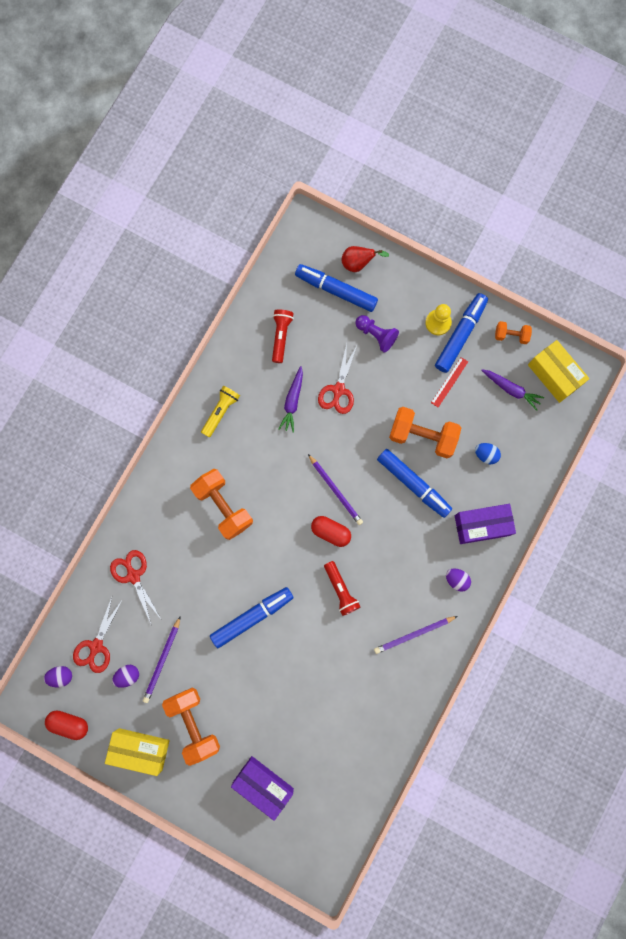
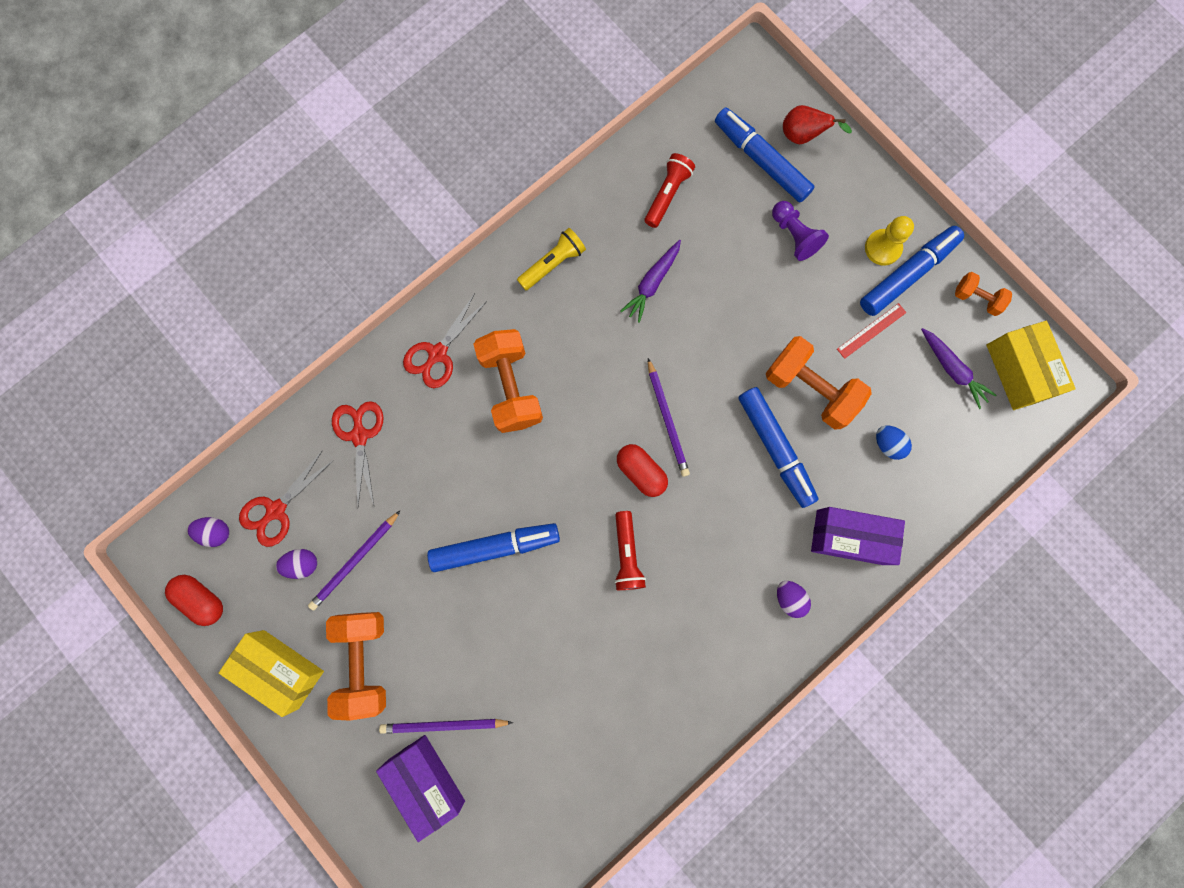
camera: 20 degrees right, 0 degrees up
red scissors [318,344,357,414] -> red scissors moved to [403,293,487,388]
purple pencil [374,616,458,654] -> purple pencil moved to [379,719,513,734]

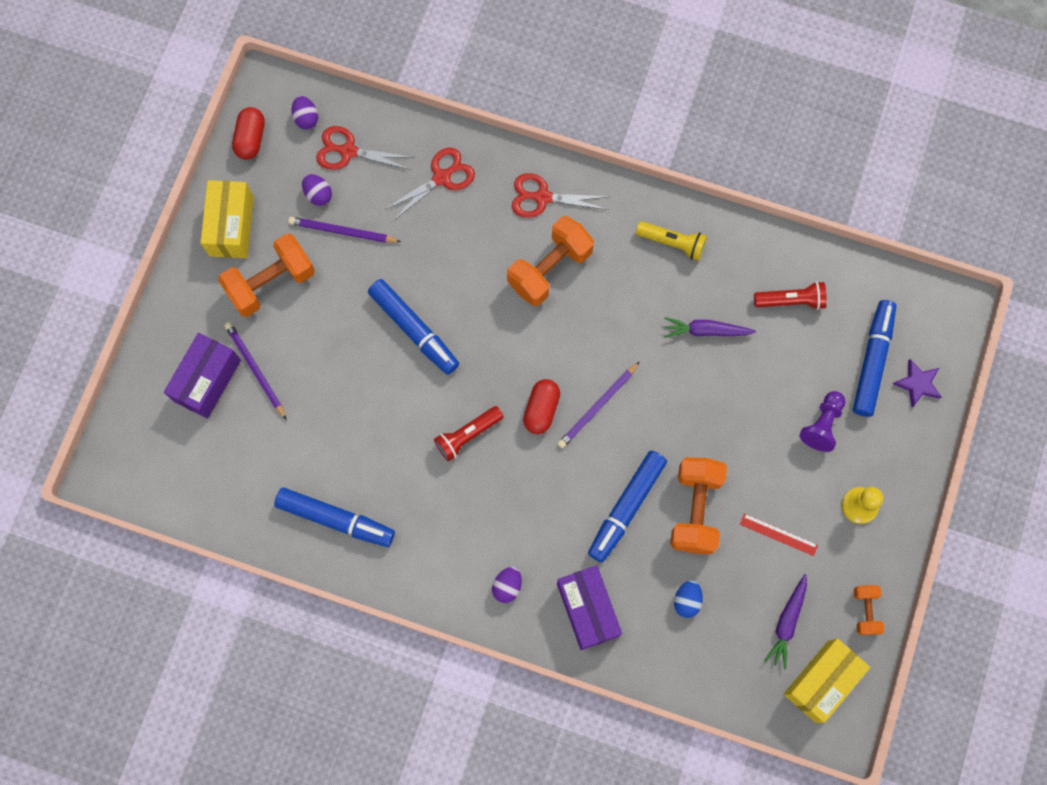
camera: 60 degrees right, 5 degrees down
red pear [783,105,852,144] -> purple star [893,359,941,407]
blue marker [860,226,964,316] -> blue marker moved to [274,488,395,547]

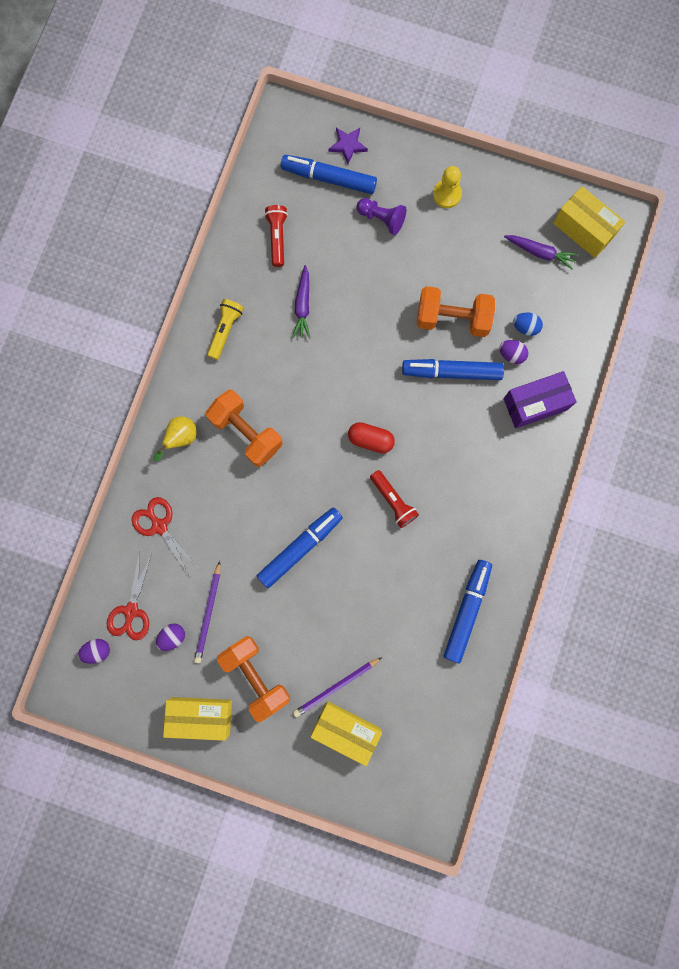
camera: 90 degrees left, 5 degrees up
purple box [164,333,241,419] -> yellow box [311,701,382,766]
red capsule [232,107,265,160] -> none
purple egg [492,567,522,603] -> purple egg moved to [499,340,528,364]
red scissors [512,173,609,218] -> yellow pear [154,416,197,461]
purple pencil [557,361,640,448] -> none
blue marker [588,451,667,563] -> blue marker turned 150 degrees clockwise [402,359,504,380]
red ruler [740,513,818,556] -> none
orange dumbbell [854,585,884,635] -> none

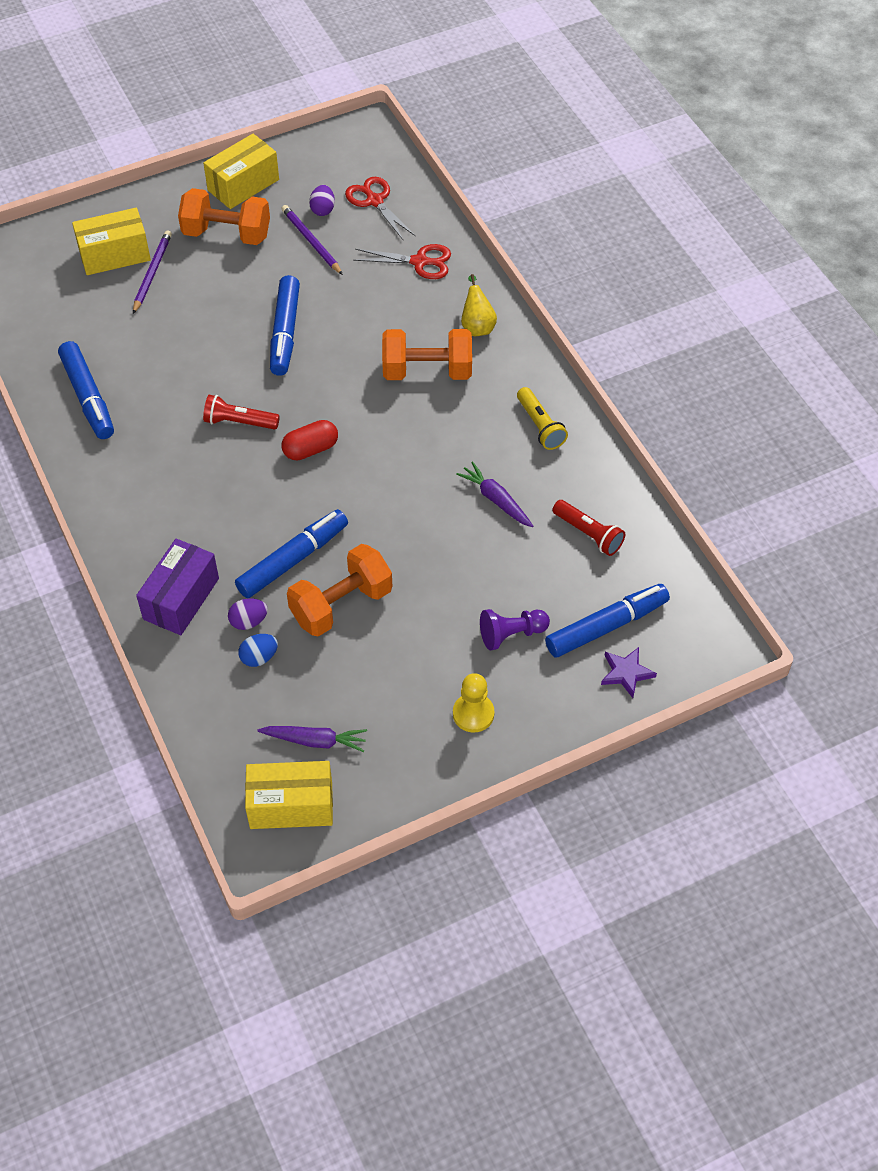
camera: 135 degrees right, 25 degrees down
purple egg [78,639,110,664] -> none
purple carrot [504,235,578,270] -> purple carrot turned 150 degrees counterclockwise [257,726,367,752]

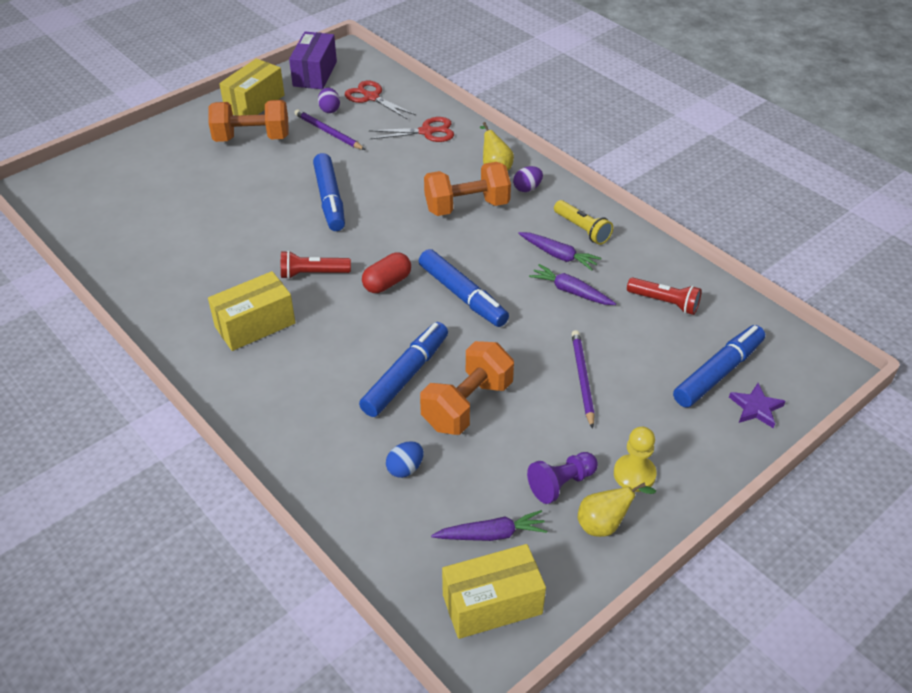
camera: 15 degrees left, 10 degrees down
blue marker [58,341,114,439] -> blue marker moved to [419,249,509,327]
yellow box [72,208,151,275] -> yellow box moved to [208,271,295,351]
purple pencil [133,230,172,314] -> purple pencil moved to [572,330,595,429]
purple box [136,538,219,635] -> purple box moved to [289,32,337,89]
purple egg [228,598,268,630] -> purple egg moved to [513,166,543,192]
purple pawn [480,609,550,650] -> purple pawn moved to [527,452,598,504]
none -> purple carrot [518,232,601,271]
none -> yellow pear [578,483,656,537]

